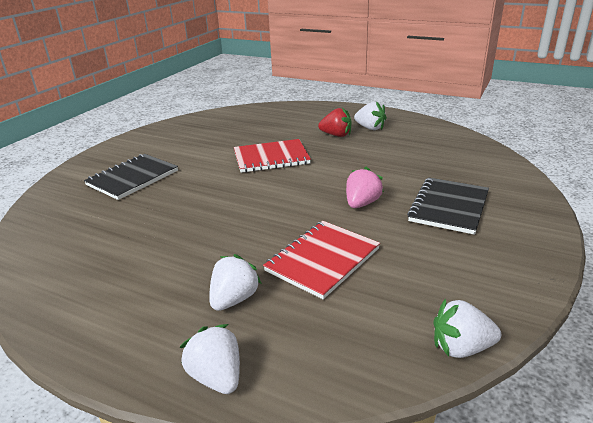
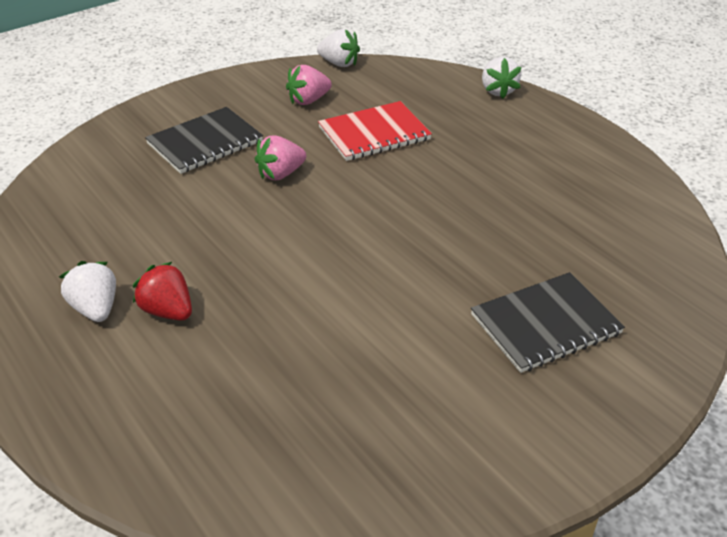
camera: 155 degrees left, 10 degrees up
white strawberry [209,254,262,311] -> none
red notebook [234,139,311,173] -> none
none -> pink strawberry [286,65,332,105]

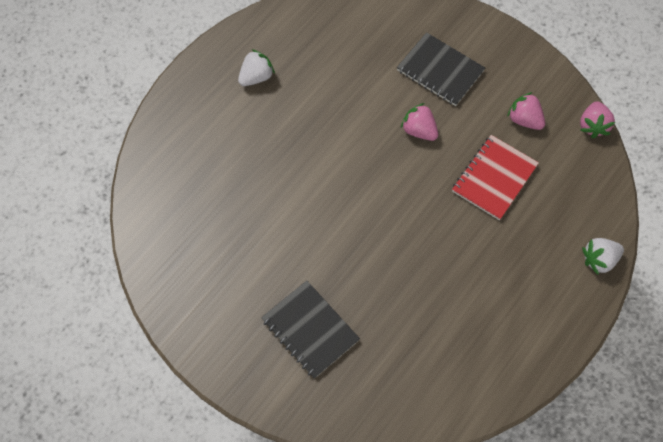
camera: 75 degrees right, 25 degrees up
red strawberry [133,262,192,321] -> none
white strawberry [317,29,360,67] -> pink strawberry [580,101,615,138]
red notebook [318,101,432,161] -> red notebook turned 75 degrees clockwise [452,135,539,220]

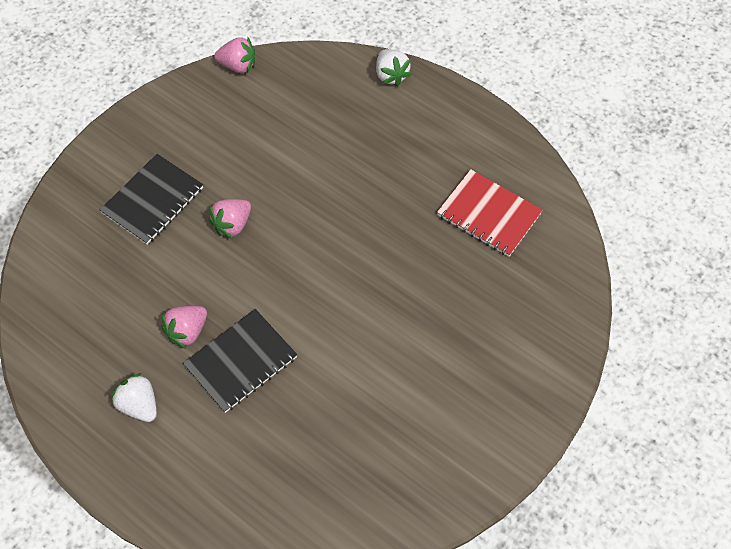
camera: 90 degrees left, 5 degrees down
black notebook [261,281,360,379] -> black notebook moved to [183,309,298,413]
red notebook [452,135,539,220] -> red notebook moved to [437,169,543,257]
pink strawberry [507,92,545,130] -> pink strawberry moved to [161,306,207,349]

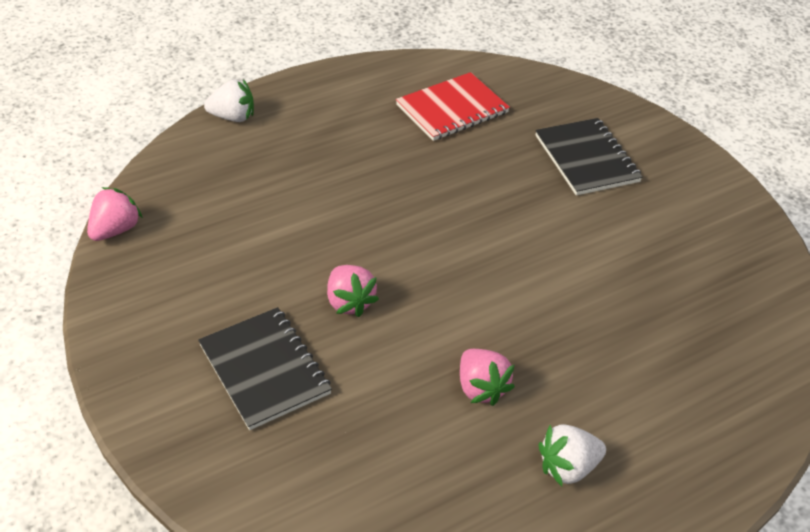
camera: 70 degrees left, 15 degrees down
black notebook [183,309,298,413] -> black notebook moved to [535,118,643,195]

